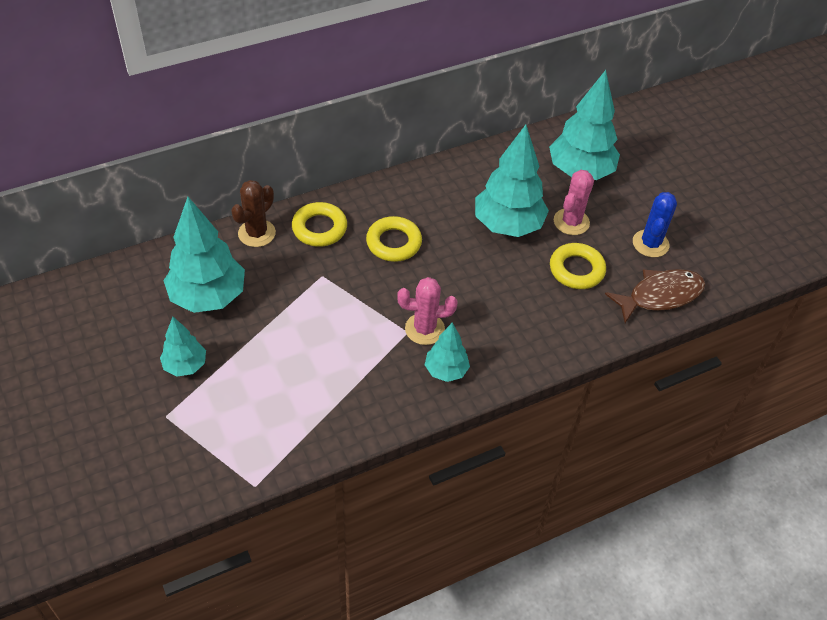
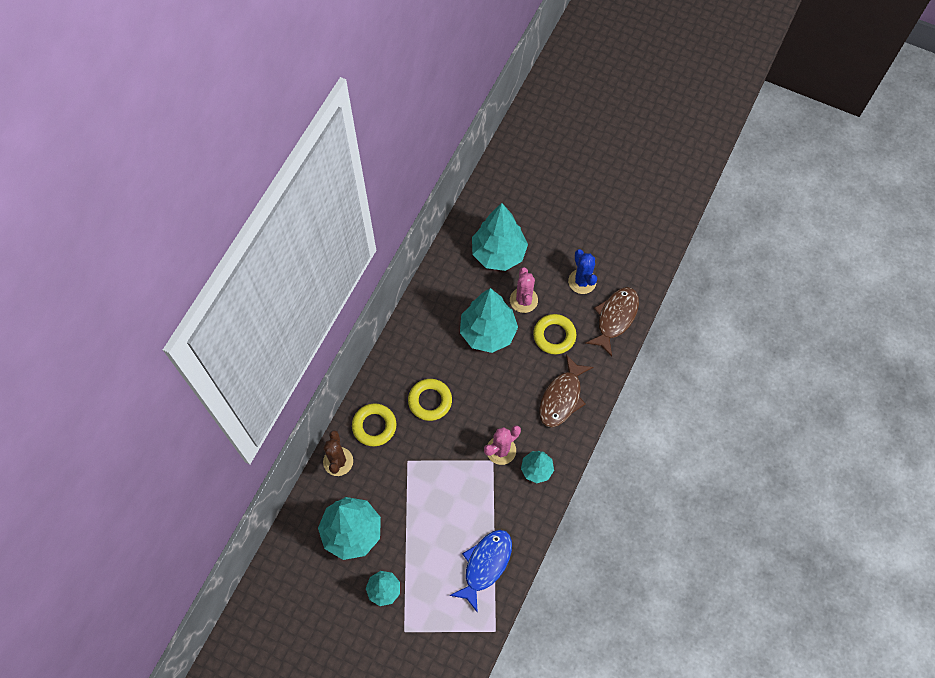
camera: 35 degrees left, 15 degrees up
none -> blue fish [449,530,512,613]
none -> brown fish [539,355,593,427]

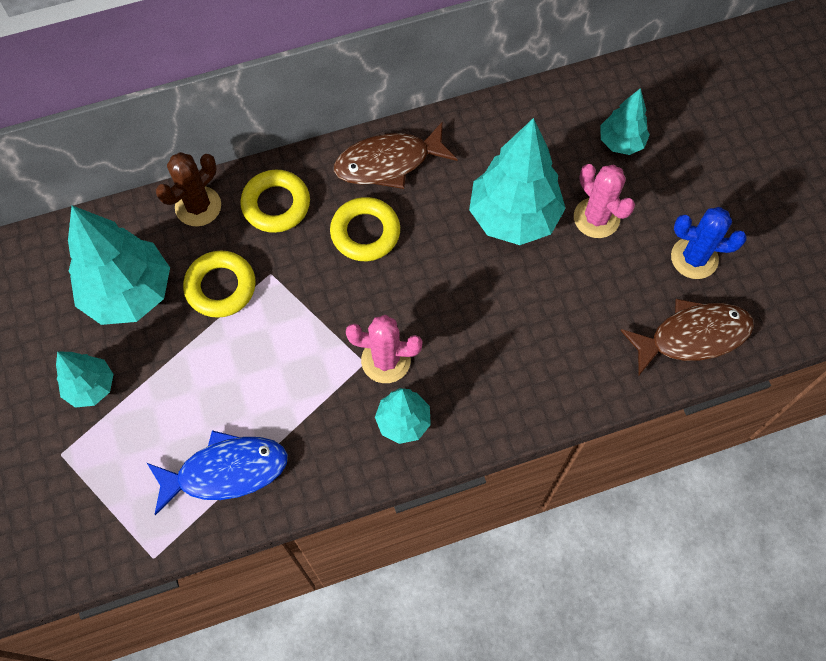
camera: 45 degrees right, 0 degrees up
turquoise tree [472,203,528,271] -> turquoise tree [600,88,650,155], size x0.54
pink cactus [510,267,538,313] -> pink cactus turned 75 degrees counterclockwise [574,164,635,238]
yellow ring [533,314,576,354] -> yellow ring moved to [183,251,256,318]
brown fish [539,355,593,427] -> brown fish moved to [334,122,457,189]
blue cactus [568,249,597,294] -> blue cactus turned 75 degrees clockwise [671,207,747,279]

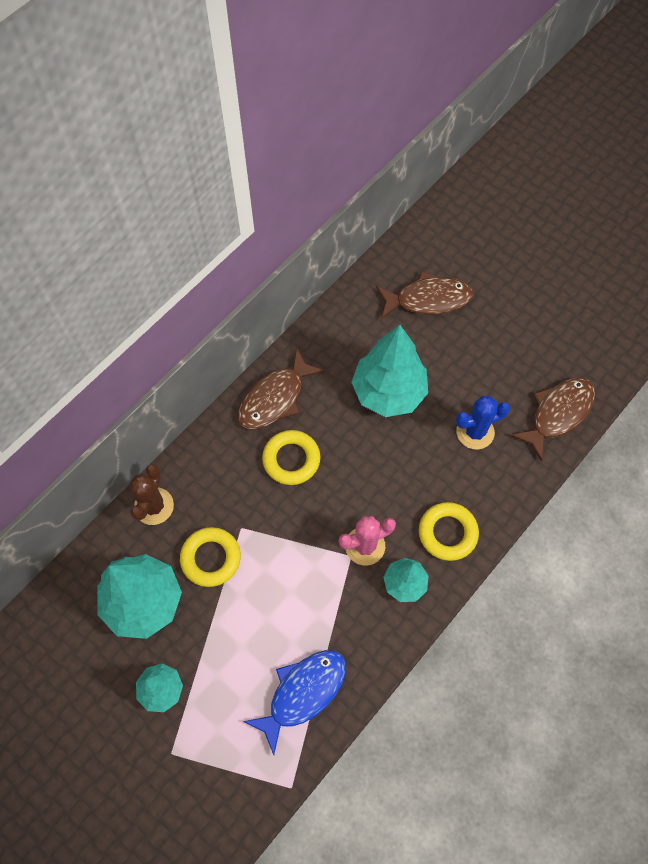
camera: 30 degrees left, 0 degrees up
yellow ring [240,170,310,233] -> yellow ring moved to [419,502,479,561]
pink cactus [574,164,635,238] -> none
turquoise tree [600,88,650,155] -> brown fish [376,271,473,319]
blue cactus [671,207,747,279] -> blue cactus moved to [456,396,510,449]

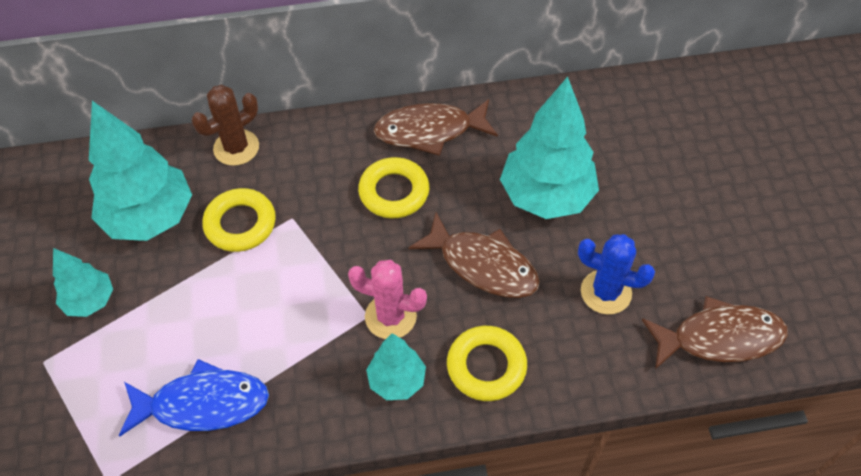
camera: 40 degrees right, 10 degrees down
brown fish [376,271,473,319] -> brown fish moved to [409,212,540,298]

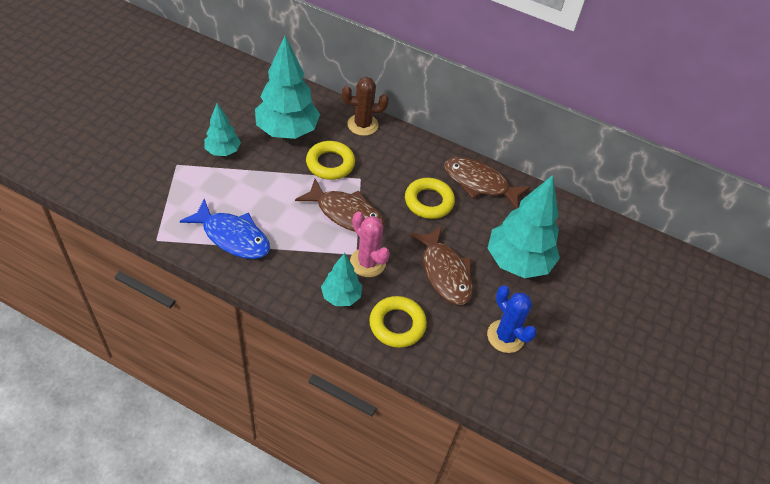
camera: 30 degrees right, 5 degrees down
brown fish [642,296,788,369] -> brown fish moved to [295,179,384,232]

